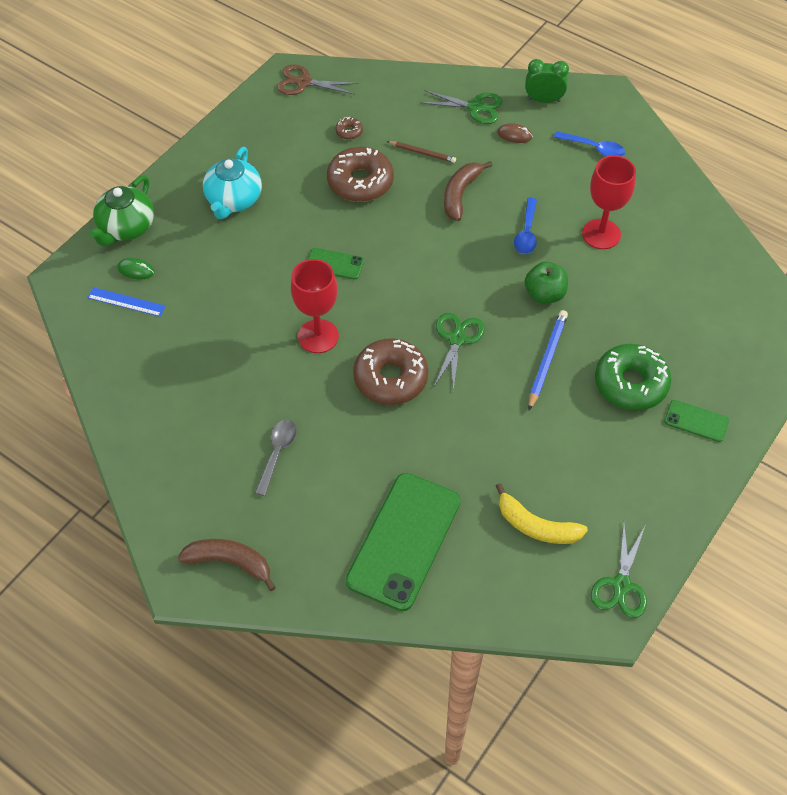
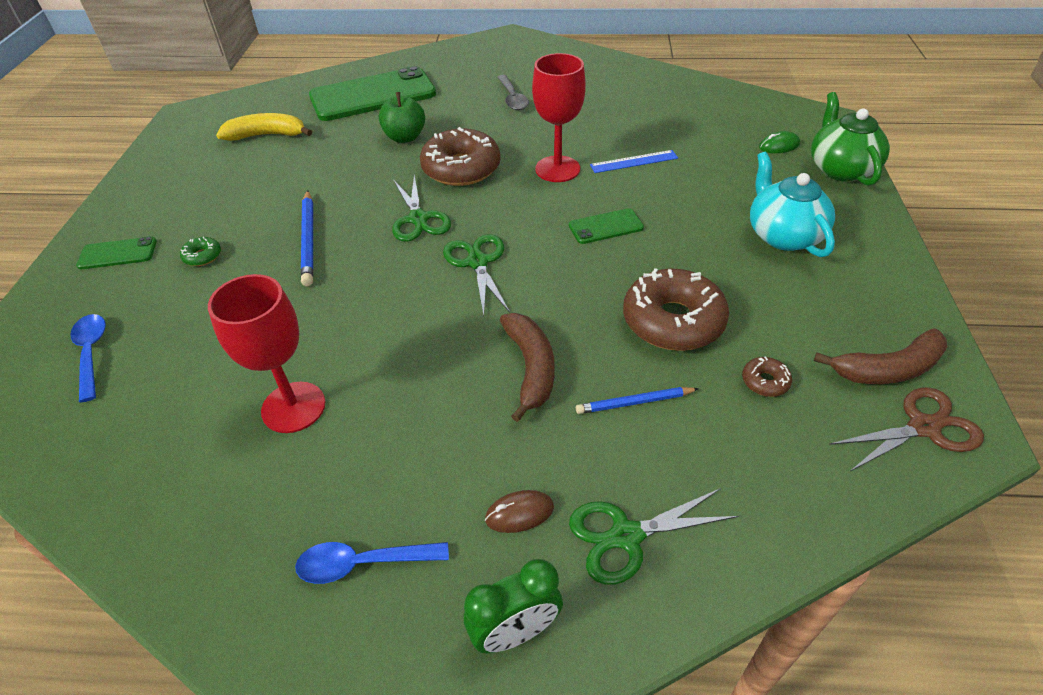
camera: 150 degrees right, 10 degrees down
blue ruler [87,287,166,317] -> blue ruler moved to [590,150,678,173]
brown banana [178,539,276,591] -> brown banana moved to [814,328,947,384]
green phone [346,473,461,611] -> green phone turned 75 degrees clockwise [309,66,436,121]
brown pencil [387,141,456,163] -> blue pencil [576,387,699,414]
blue spoon [514,198,537,254] -> blue spoon moved to [70,314,106,402]
green apple [525,262,568,304] -> green apple moved to [379,92,425,143]
green scissors [591,523,647,618] -> green scissors moved to [443,234,510,316]
green donut [595,344,671,411] -> green donut [180,237,221,266], size x0.43

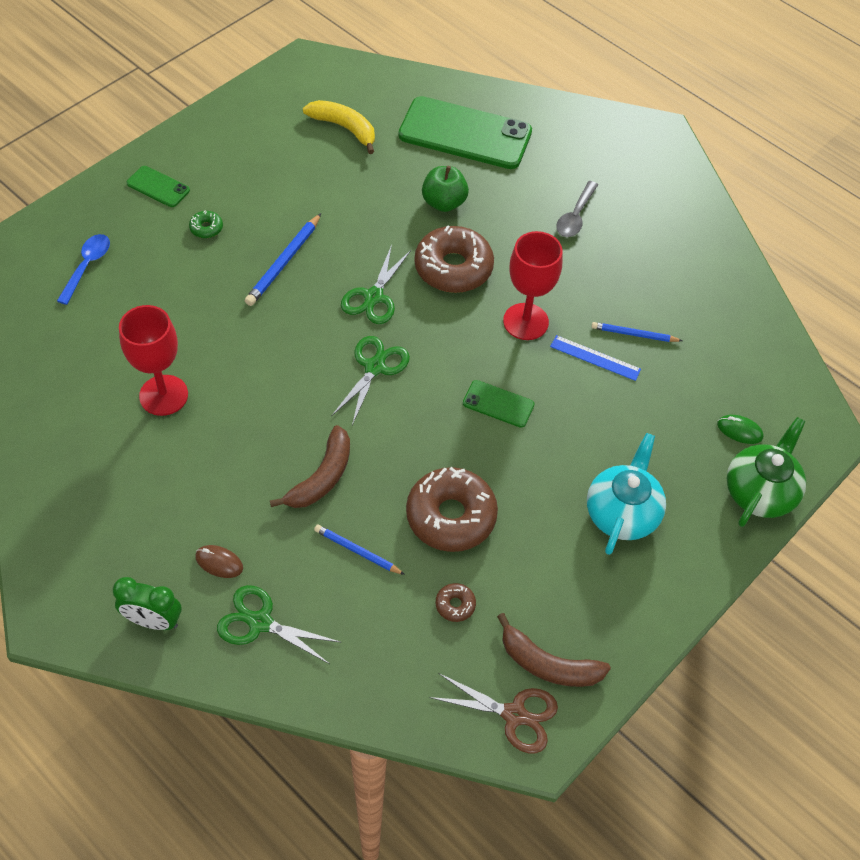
camera: 35 degrees right, 10 degrees up
blue spoon [295,542,449,584] -> none
none -> blue pencil [591,322,682,342]

